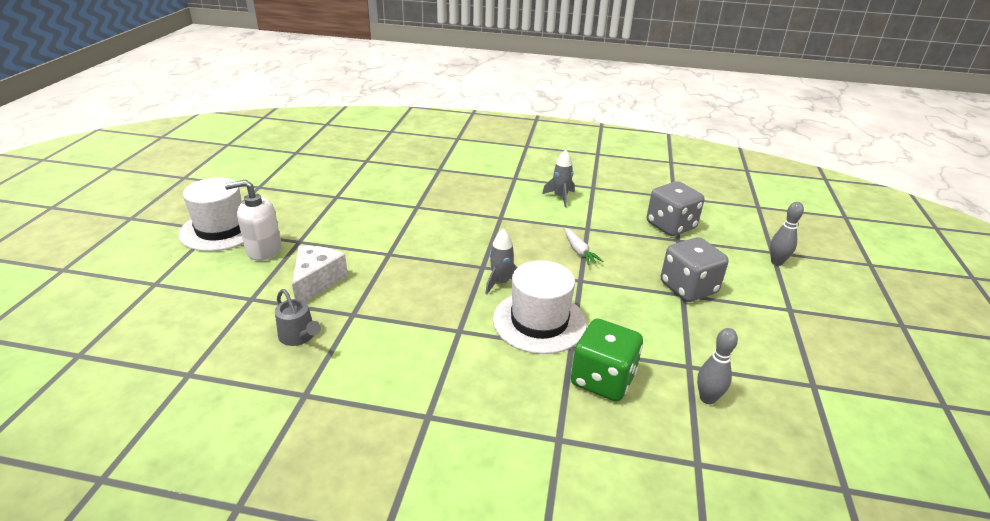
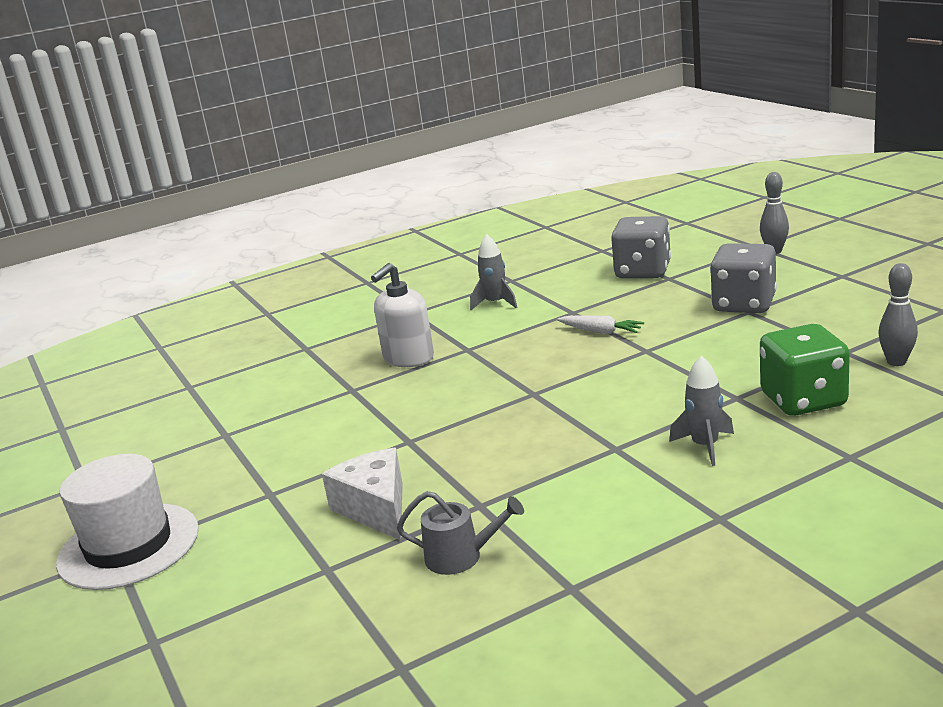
camera: 35 degrees left, 10 degrees down
white soap dispenser [225,179,281,261] -> white soap dispenser moved to [371,263,434,367]
grey rocket [485,228,517,295] -> grey rocket moved to [669,355,734,466]
white hat [493,260,587,354] -> none

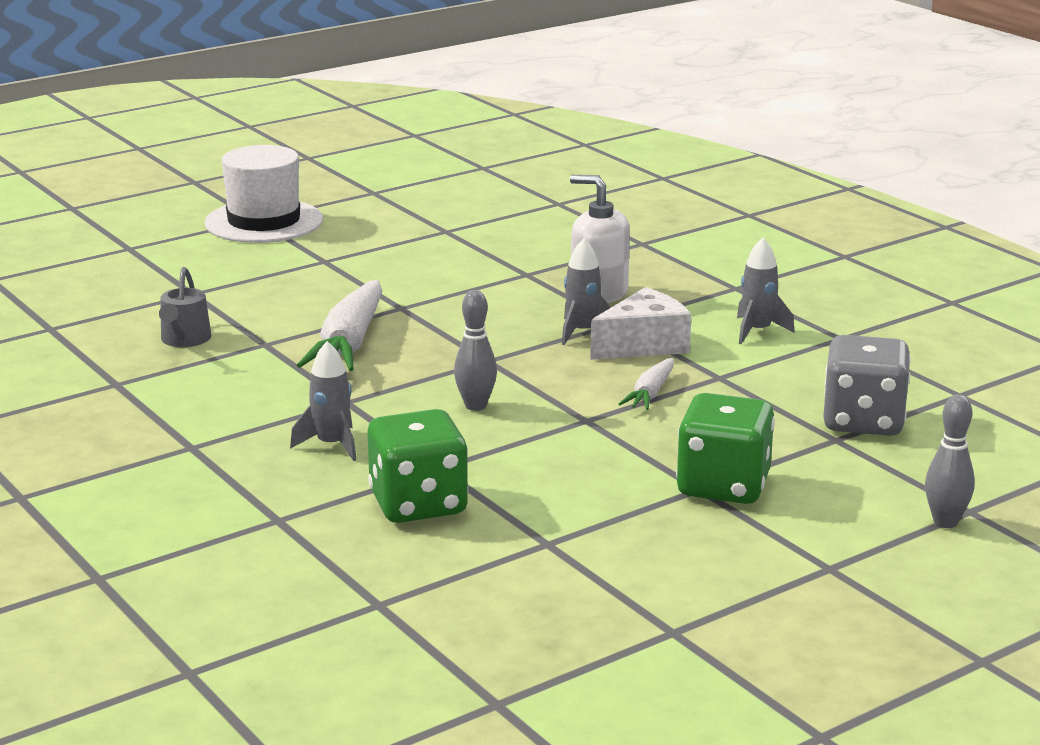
camera: 80 degrees right, 0 degrees up
white cheese [322,448,403,540] -> white cheese moved to [590,287,691,360]
grey dice [710,243,777,313] -> green dice [676,393,775,504]
grey bowling pin [878,263,918,366] -> grey bowling pin moved to [454,290,497,411]
none -> white carrot [297,280,382,371]
none -> grey rocket [562,238,611,345]

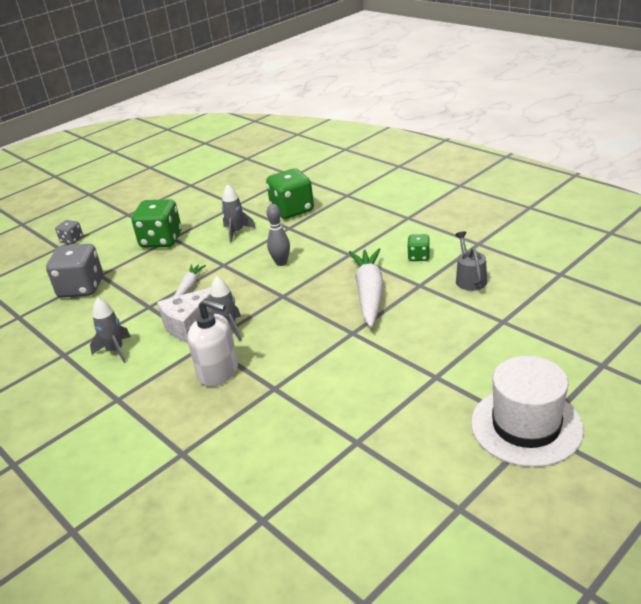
camera: 175 degrees right, 10 degrees up
grey rocket [290,341,357,461] -> grey rocket moved to [222,184,256,243]
grey bowling pin [925,394,975,528] -> grey dice [55,220,83,244]
none -> green dice [407,234,430,261]

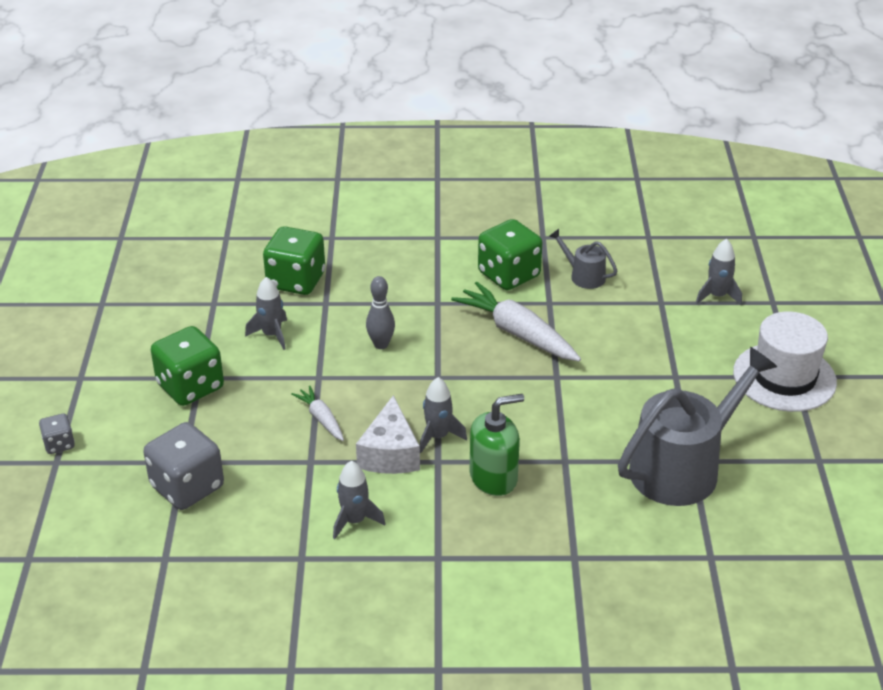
camera: 50 degrees left, 5 degrees up
white soap dispenser [187,299,238,387] -> green soap dispenser [470,394,524,496]
green dice [407,234,430,261] -> green dice [478,219,542,290], size x1.98
none -> grey watering can [618,347,777,506]
none -> grey rocket [696,239,742,305]

